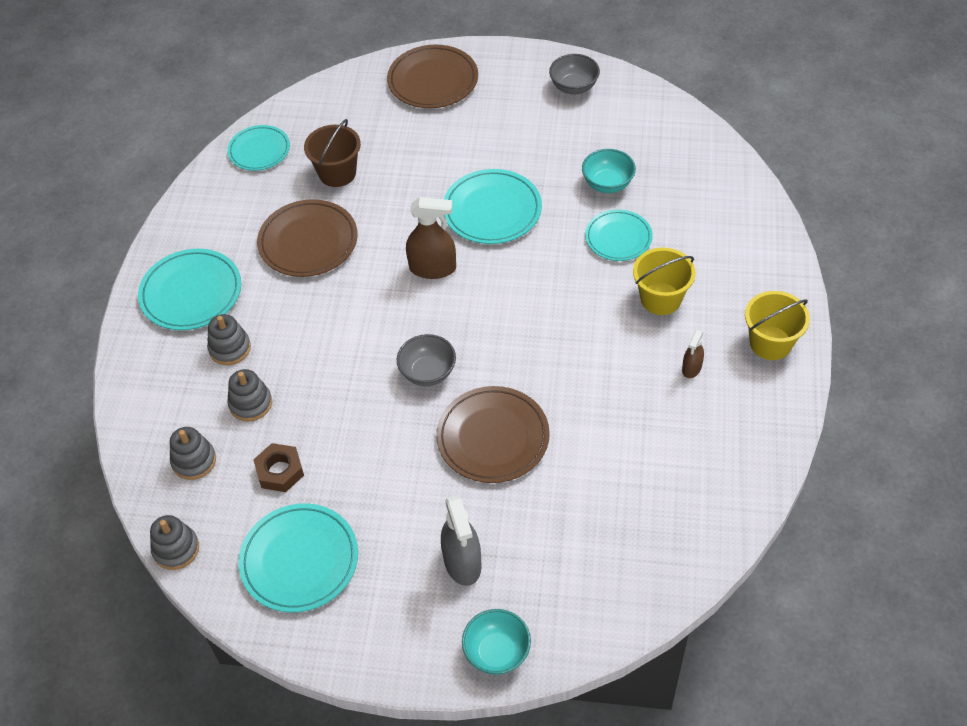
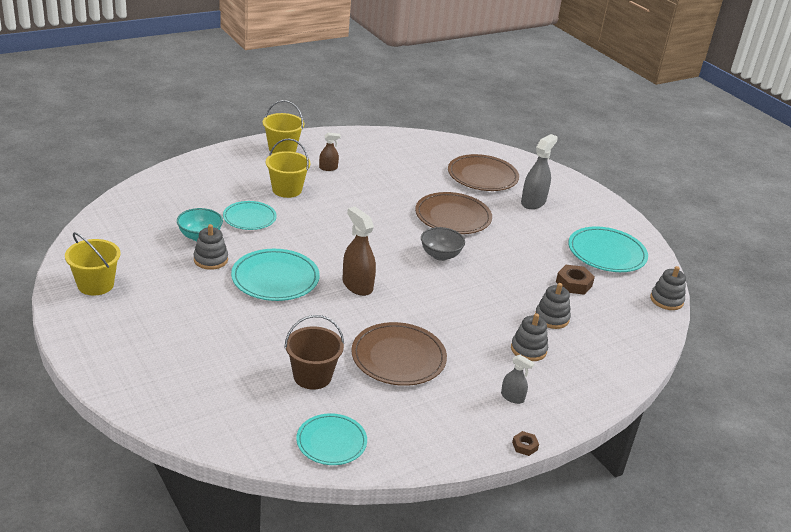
camera: 135 degrees left, 20 degrees down
turquoise plate [138,249,241,330] -> grey spray bottle [501,355,535,404]
grey stacking toy [170,427,216,480] -> grey stacking toy moved to [193,224,228,270]
brown plate [387,45,478,108] -> brown plate moved to [448,154,519,191]
turquoise bowl [462,609,531,675] -> none
grey bowl [549,54,600,95] -> yellow bucket [65,232,121,296]
none -> brown nut [512,431,539,456]

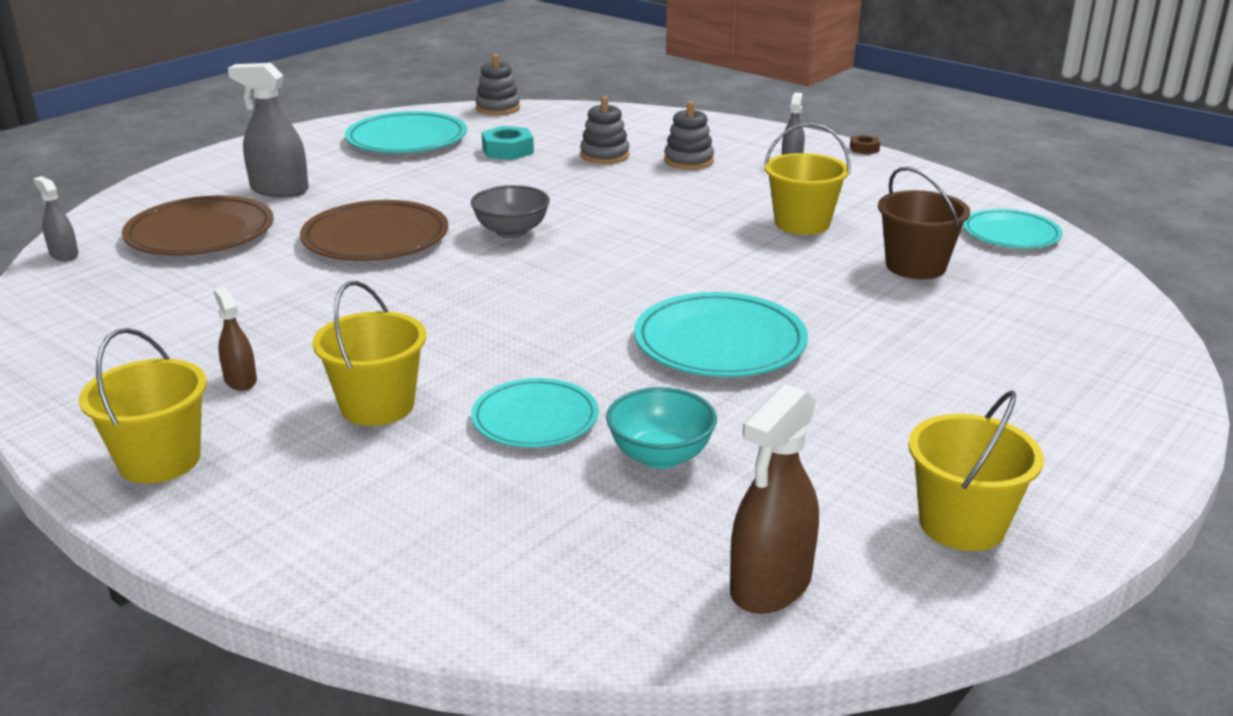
camera: 105 degrees left, 5 degrees down
grey stacking toy [193,224,228,270] -> none
brown spray bottle [342,206,376,296] -> brown spray bottle moved to [730,384,819,614]
brown plate [351,322,447,386] -> yellow bucket [764,123,850,235]
brown nut [556,265,595,295] -> turquoise nut [481,126,534,160]
none -> grey spray bottle [33,176,79,261]

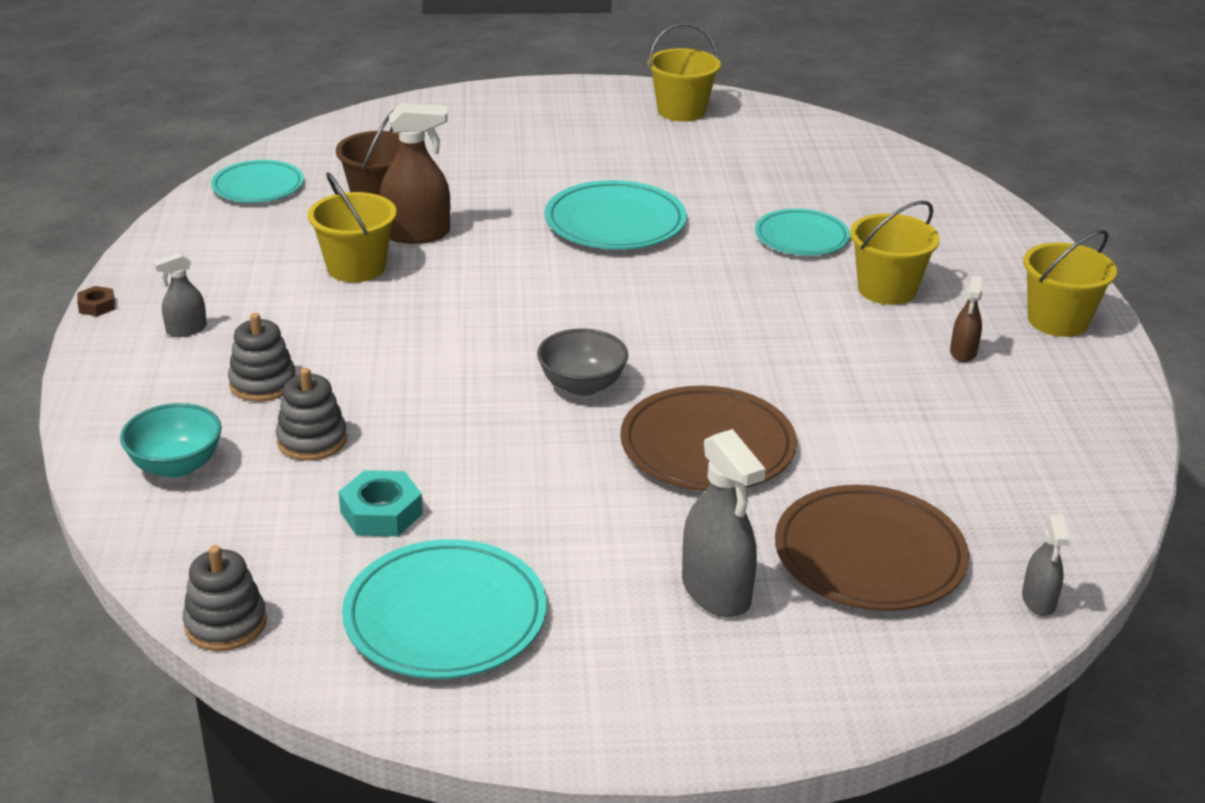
camera: 135 degrees left, 5 degrees up
turquoise bowl [606,387,717,469] -> turquoise bowl moved to [120,403,222,478]
brown spray bottle [730,384,819,614] -> brown spray bottle moved to [380,103,450,244]

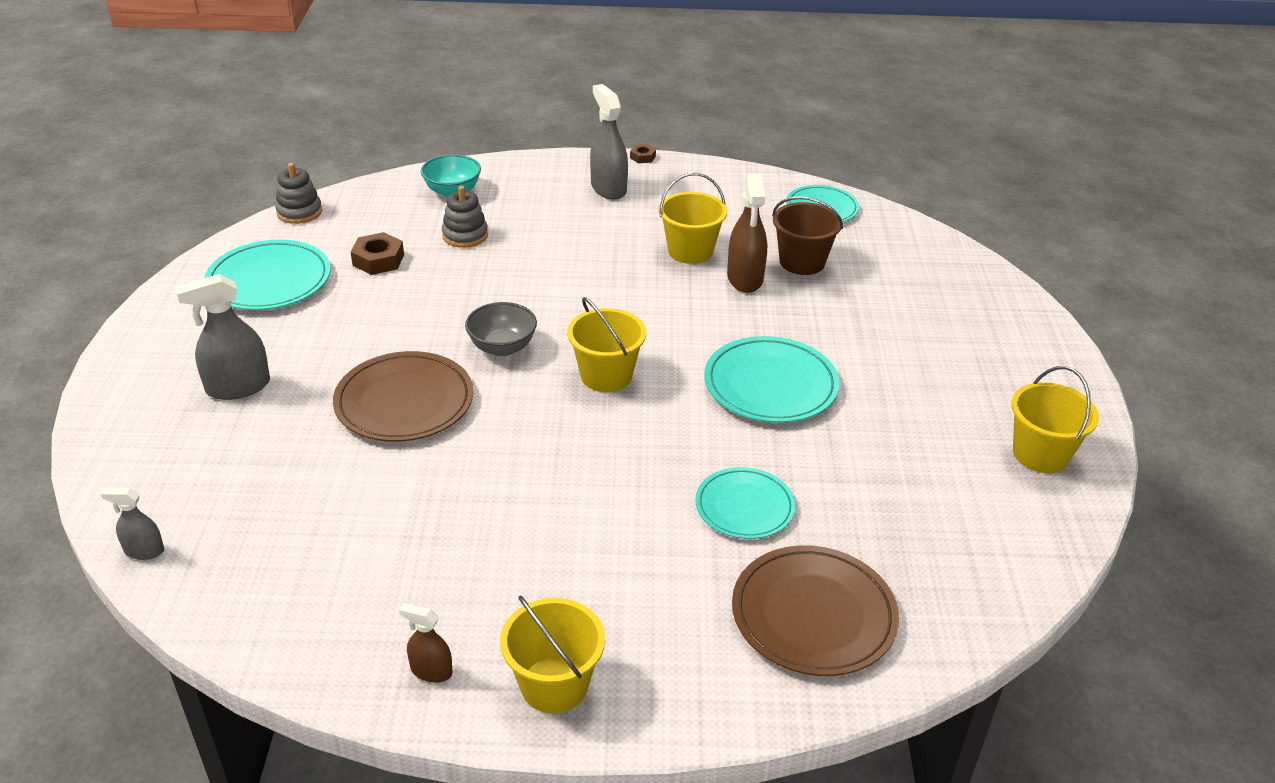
camera: 95 degrees right, 5 degrees up
grey spray bottle [153,253,207,337] -> grey spray bottle [590,84,628,200], size x1.80
grey stacking toy [228,313,296,402] -> none
turquoise nut [339,470,423,536] -> brown nut [351,232,404,275]
brown plate [775,485,969,611] -> brown plate moved to [732,545,899,676]
yellow bucket [850,201,940,305] -> yellow bucket moved to [567,297,646,392]
brown spray bottle [950,276,982,362] -> brown spray bottle moved to [399,603,453,683]

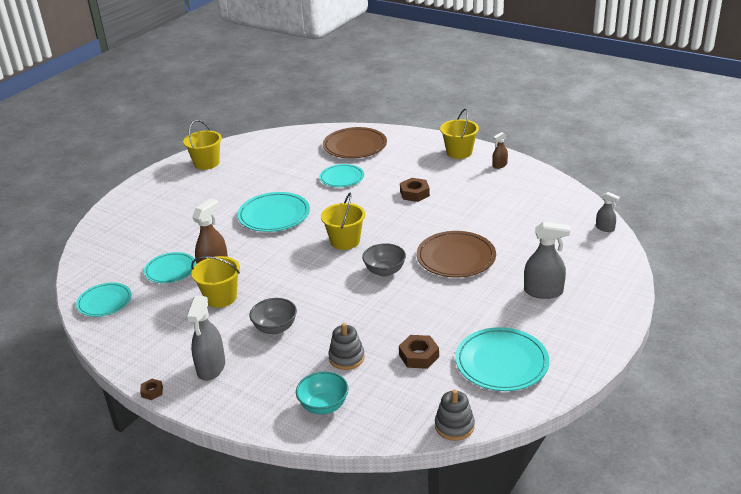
camera: 145 degrees left, 5 degrees down
brown spray bottle [399,603,453,683] -> brown spray bottle turned 90 degrees clockwise [492,132,508,169]
brown bucket [772,196,843,275] -> turquoise plate [144,252,196,283]
none -> grey bowl [250,298,297,334]
none -> brown nut [400,178,430,202]

